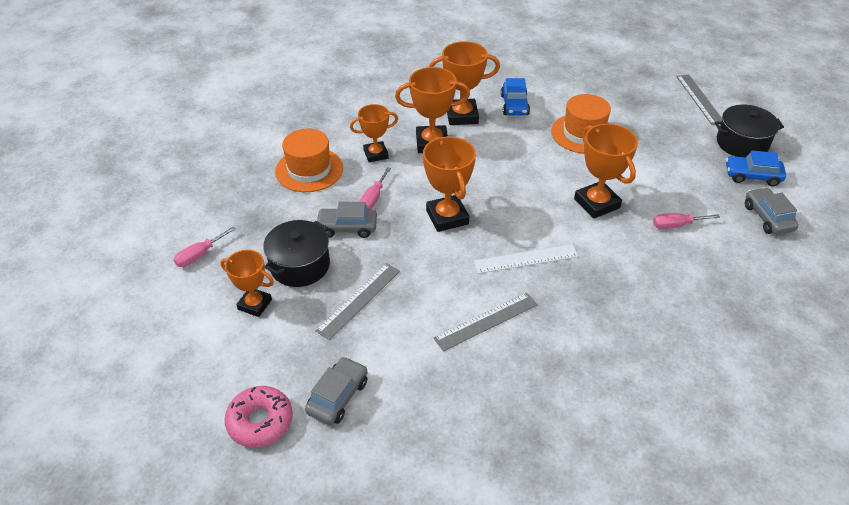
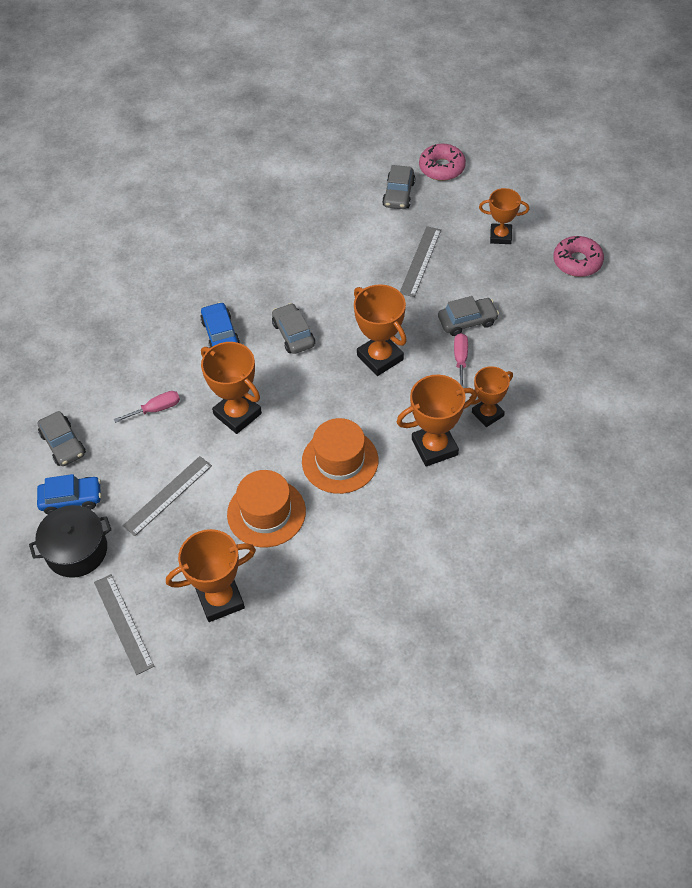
camera: 165 degrees right, 10 degrees up
pink screwdriver [173,226,236,267] -> pink donut [553,236,604,277]
black pot [263,220,330,287] -> none
orange hat [275,129,343,192] -> orange hat moved to [302,418,379,494]
orange trophy [429,41,500,125] -> orange trophy moved to [166,529,256,622]
grey ruler [434,293,538,352] -> grey ruler moved to [123,456,212,536]
white ruler [473,244,579,274] -> grey car [272,303,315,354]
blue car [501,78,530,116] -> blue car moved to [200,302,240,348]

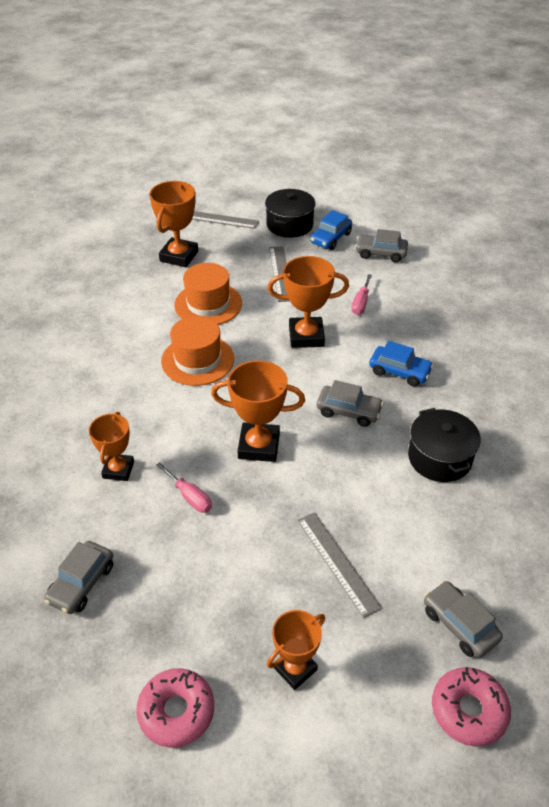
camera: 130 degrees right, 10 degrees down
orange trophy [396,375,477,467] -> none
grey car [438,296,499,336] -> grey car moved to [44,541,113,614]
none -> black pot [408,408,481,482]

